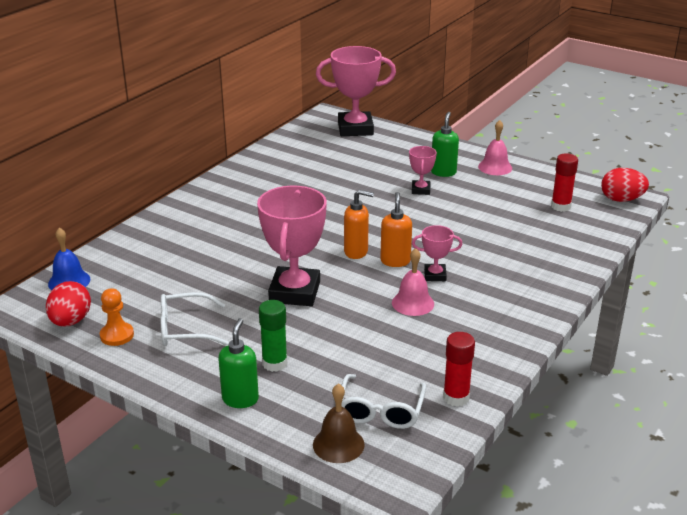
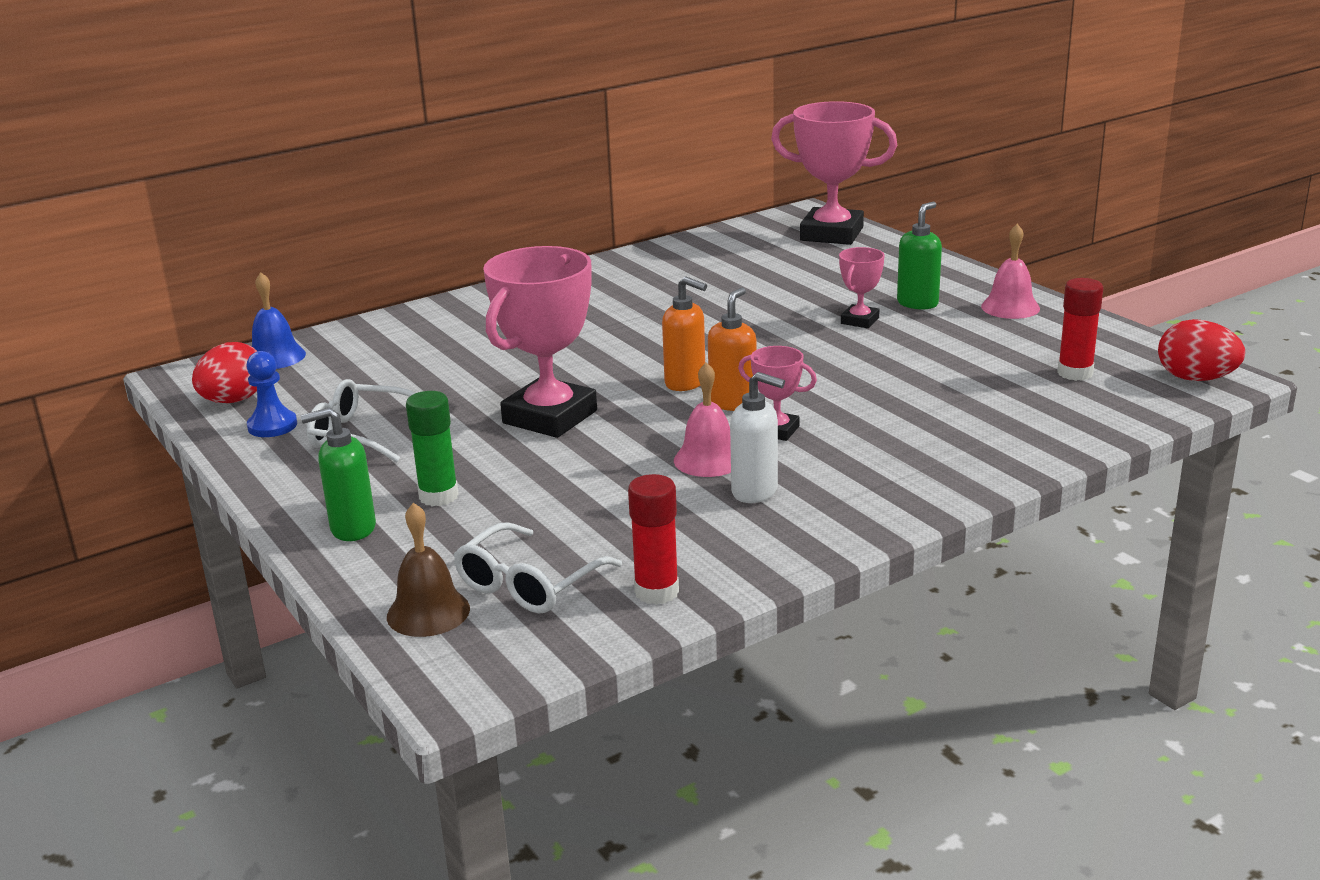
camera: 25 degrees right, 5 degrees down
orange pawn [100,288,134,346] -> blue pawn [246,351,297,437]
green soap dispenser [218,318,259,408] -> green soap dispenser turned 135 degrees counterclockwise [301,407,376,541]
none -> white soap dispenser [730,372,785,503]

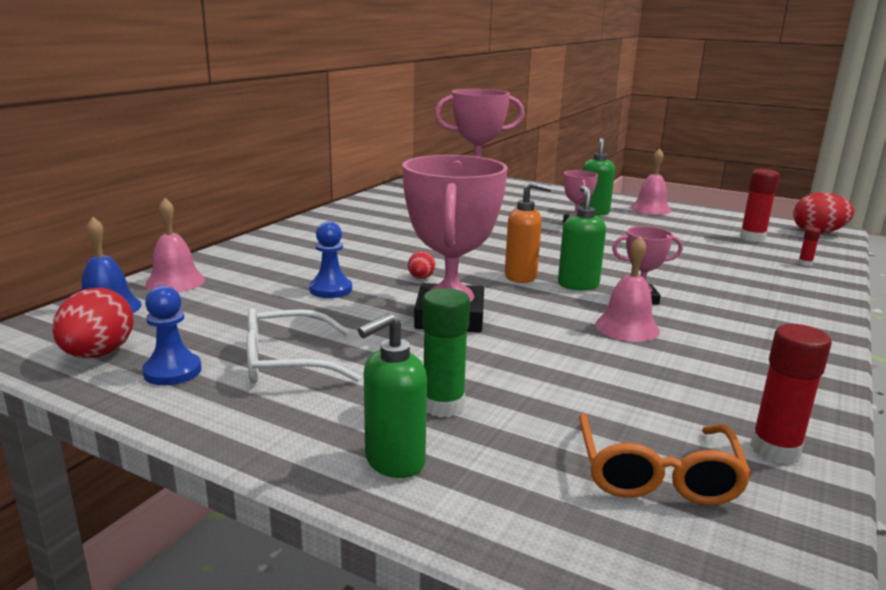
camera: 30 degrees left, 5 degrees down
brown bell [387,502,470,637] -> none
white glasses [454,522,622,613] -> orange glasses [579,413,752,505]
orange soap dispenser [708,287,757,411] -> green soap dispenser [558,185,606,291]
white soap dispenser [730,372,785,503] -> none
none -> pink bell [145,198,205,292]
none -> blue pawn [309,221,352,298]
none -> red egg [408,251,435,279]
none -> red glue stick [798,227,821,266]

